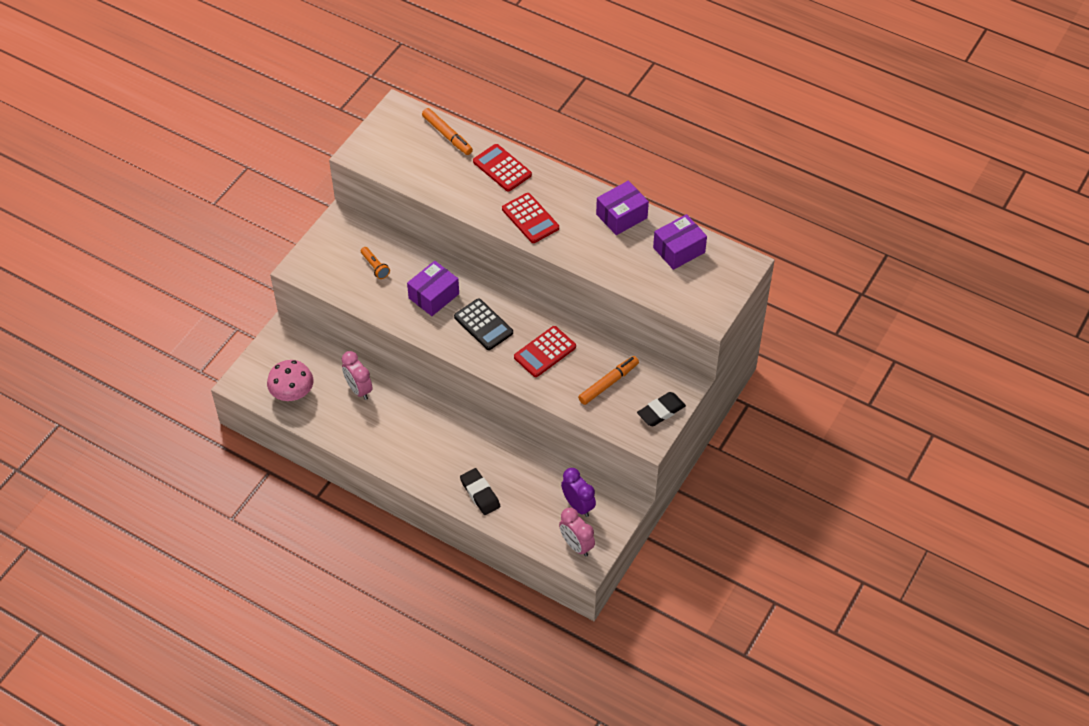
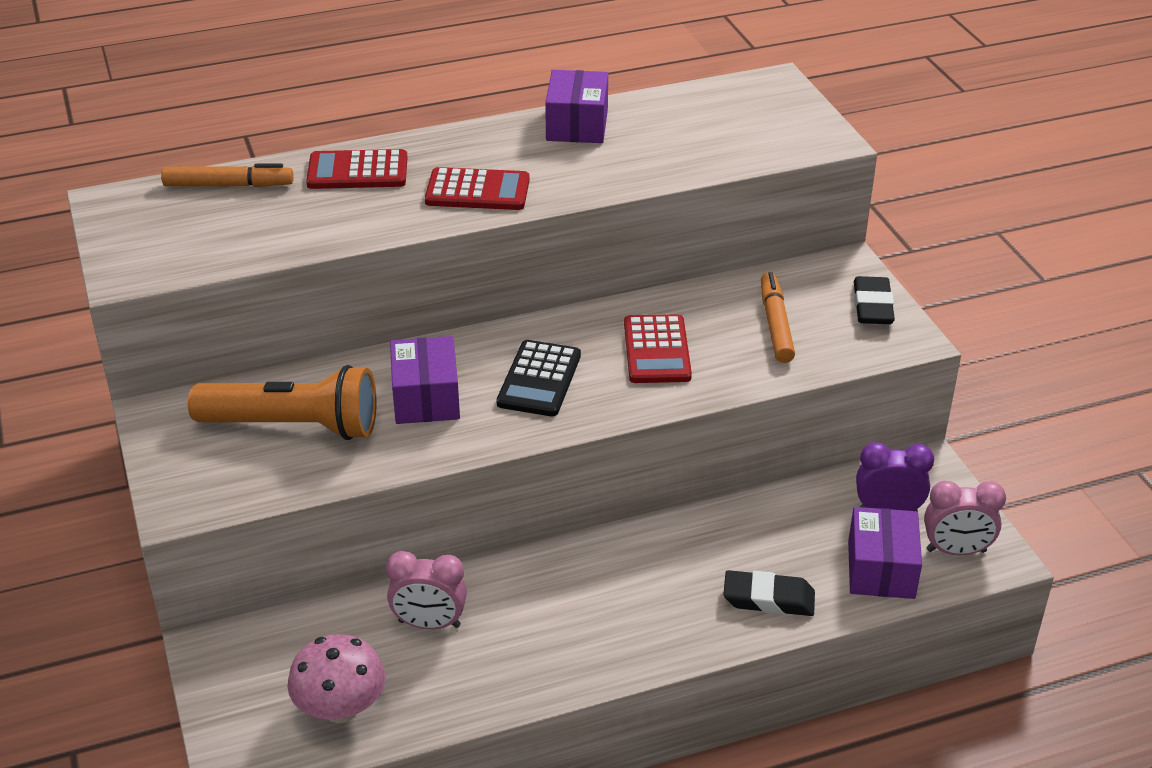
camera: 50 degrees left, 15 degrees down
orange flashlight [361,247,390,279] -> orange flashlight [188,365,377,440], size x2.32
black calculator [454,298,513,350] -> black calculator turned 105 degrees clockwise [497,340,581,416]
purple box [653,214,707,270] -> purple box moved to [848,507,922,599]

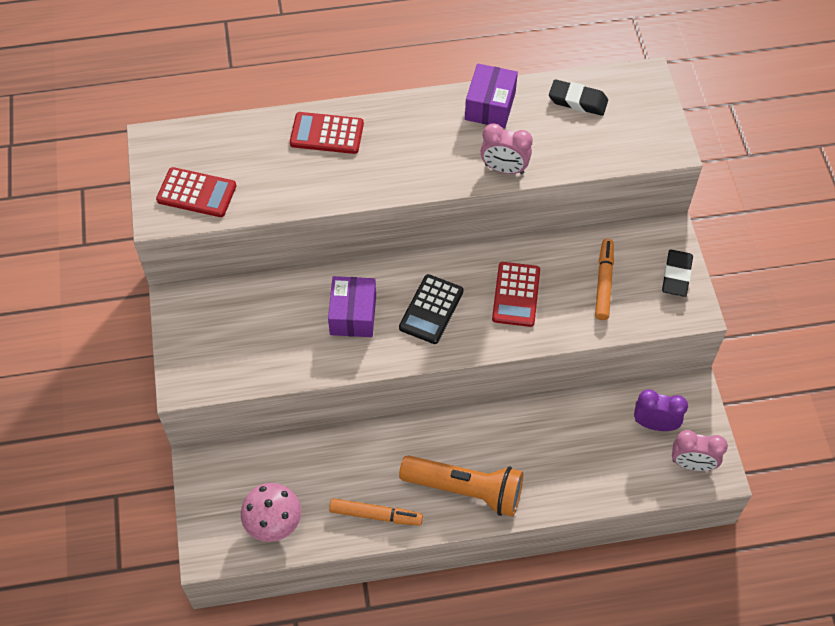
camera: 10 degrees right, 20 degrees up
orange marker [161,164,294,187] -> orange marker moved to [329,498,423,526]
orange flashlight [188,365,377,440] -> orange flashlight moved to [399,455,523,517]
pink clock [386,551,467,629] -> pink clock moved to [481,123,533,174]
red calculator [425,167,530,210] -> red calculator moved to [156,167,236,217]
black eraser [723,570,815,616] -> black eraser moved to [549,79,608,116]
purple box [848,507,922,599] -> none

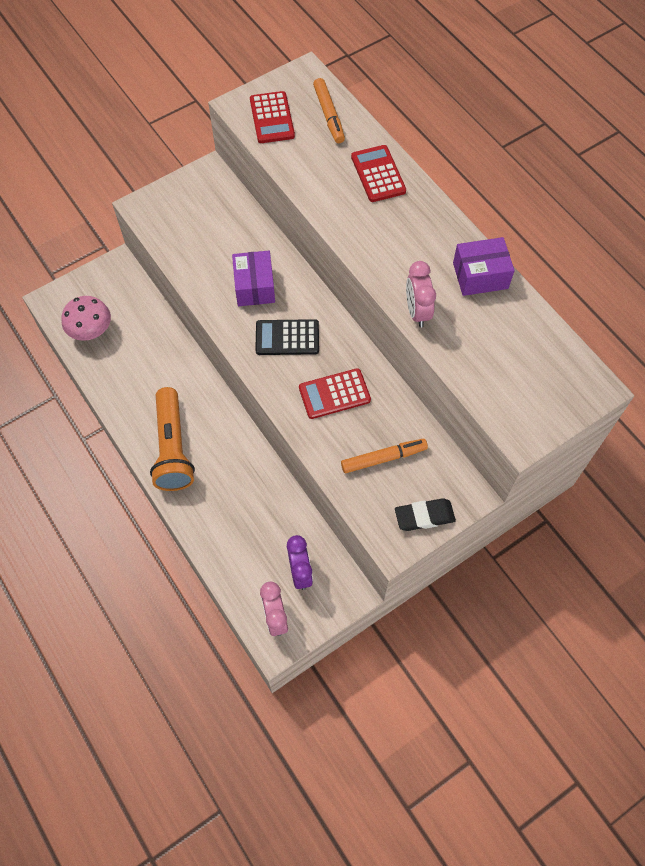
camera: 65 degrees right, 5 degrees up
purple box [328,276,376,337] -> purple box turned 75 degrees counterclockwise [232,251,275,306]
orange marker [329,498,423,526] -> orange marker moved to [313,78,345,143]
black eraser [549,79,608,116] -> none

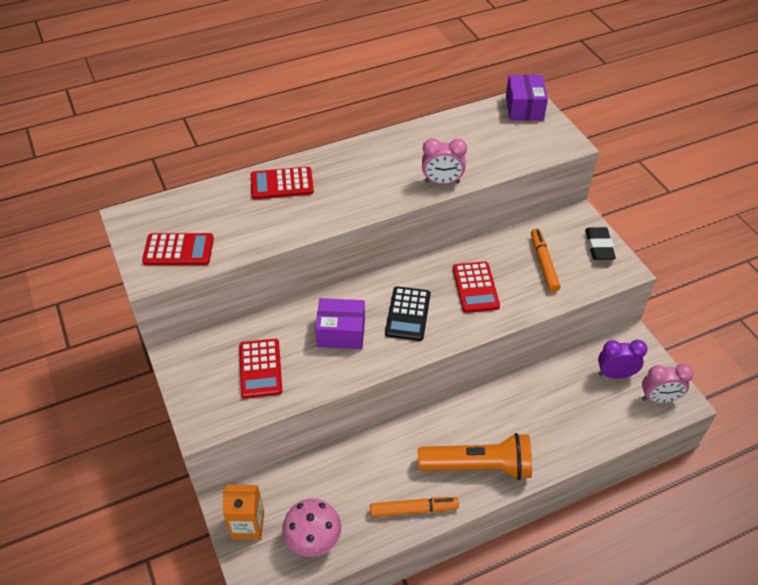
camera: 80 degrees left, 15 degrees down
orange marker [313,78,345,143] -> orange marker moved to [370,497,459,517]
purple box [453,237,515,296] -> purple box moved to [506,75,548,121]
none -> orange carton [222,485,264,540]
none -> red calculator [239,339,282,398]

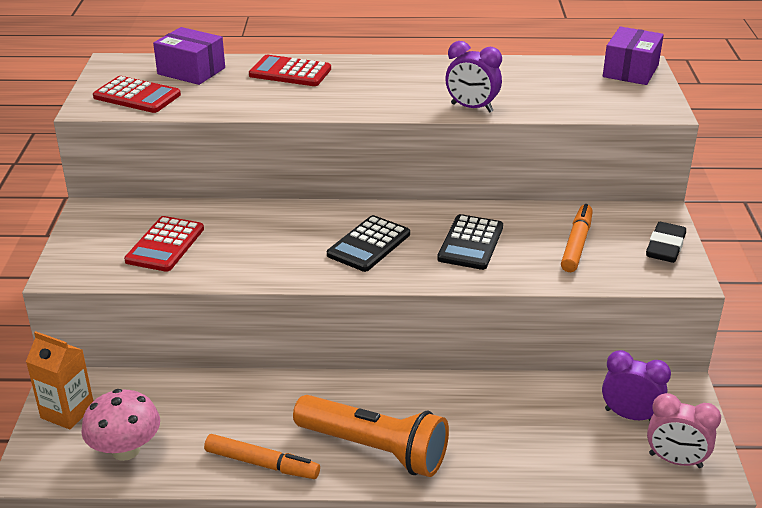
camera: 25 degrees right, 15 degrees down
purple box [315,298,365,349] -> purple box moved to [153,27,225,85]
pink clock [422,138,467,184] -> purple clock [445,41,502,112]
red calculator [453,261,500,313] -> black calculator [437,214,503,270]

